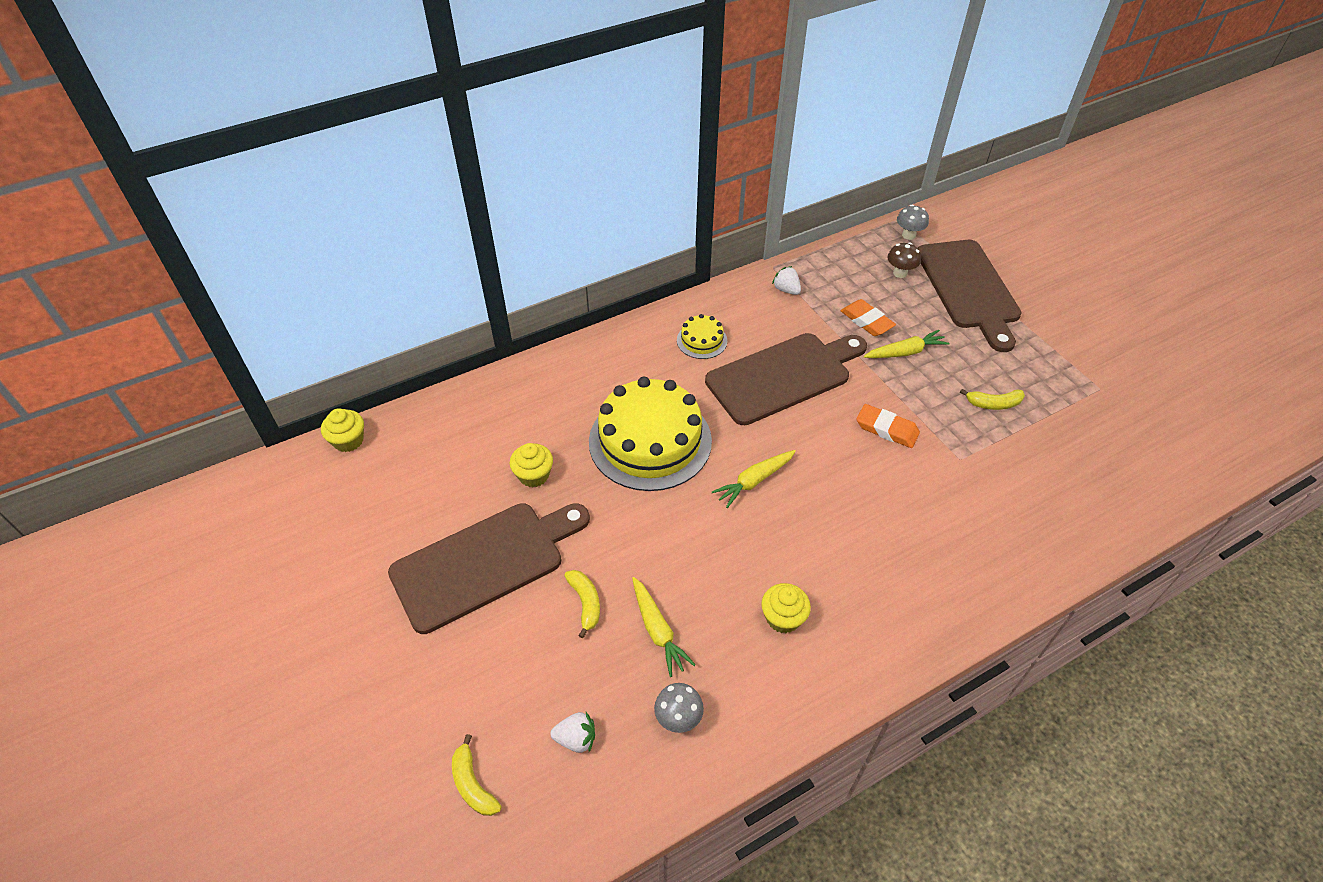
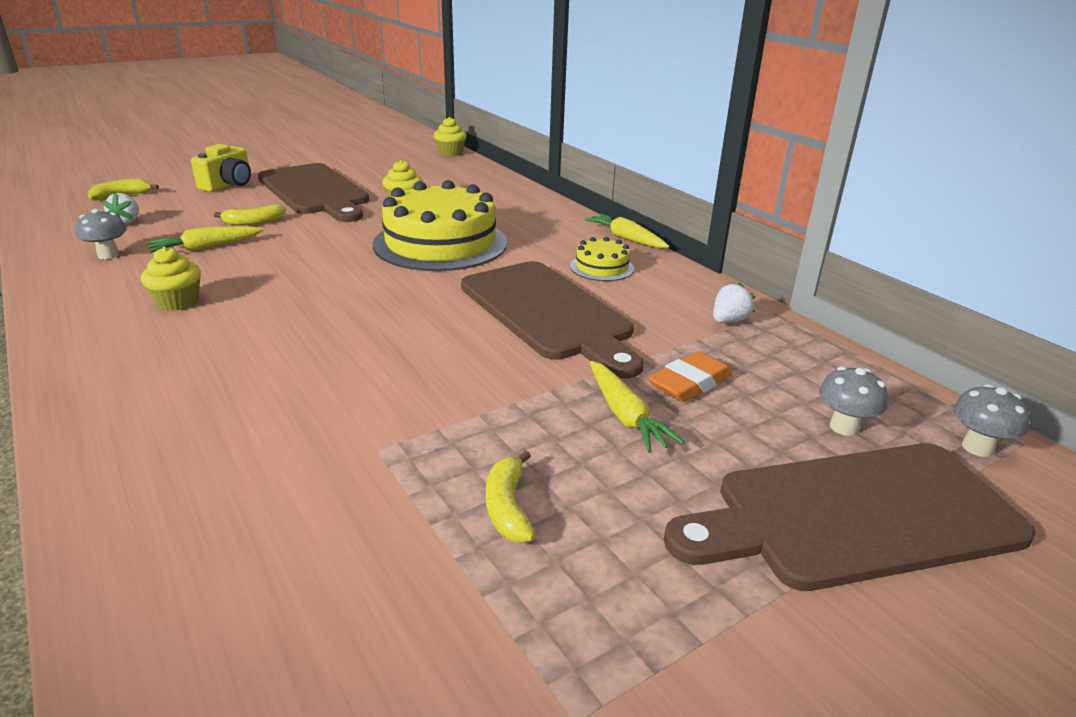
camera: 85 degrees right, 20 degrees down
yellow carrot [711,450,796,508] -> yellow carrot moved to [585,214,670,248]
orange eraser [856,404,920,448] -> none
brown mushroom [888,242,921,278] -> grey mushroom [819,366,888,436]
none -> yellow camera [191,144,251,192]

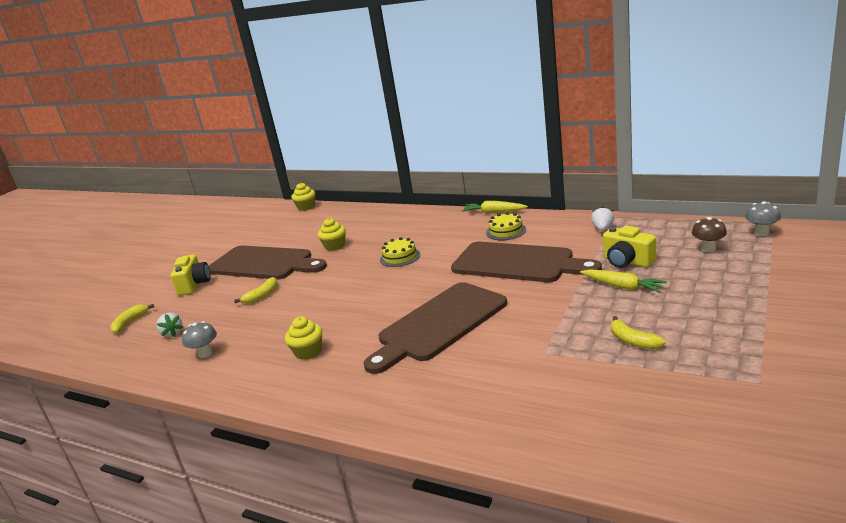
camera: 25 degrees left, 5 degrees down
yellow carrot [146,226,264,253] -> none
yellow cake [373,180,507,271] -> yellow cake [380,237,420,267], size x0.45
orange eraser [648,351,732,402] -> yellow camera [603,226,656,268]
brown cutting board [664,443,1036,591] -> brown cutting board moved to [364,282,507,374]
grey mushroom [819,366,888,436] -> brown mushroom [692,217,727,252]

